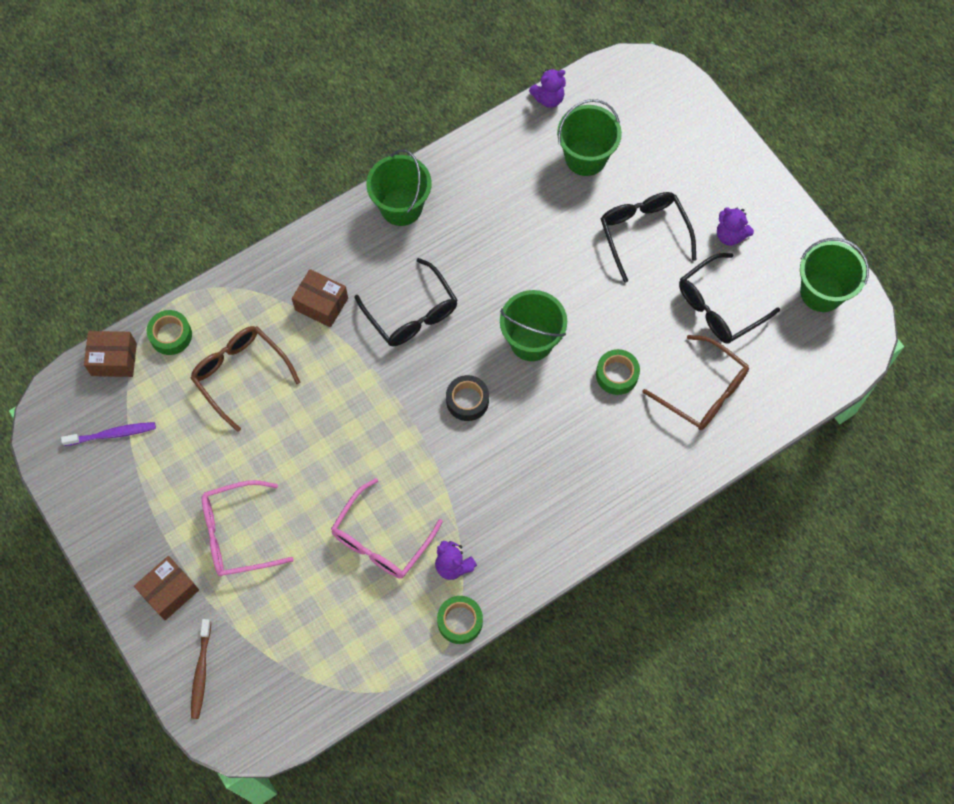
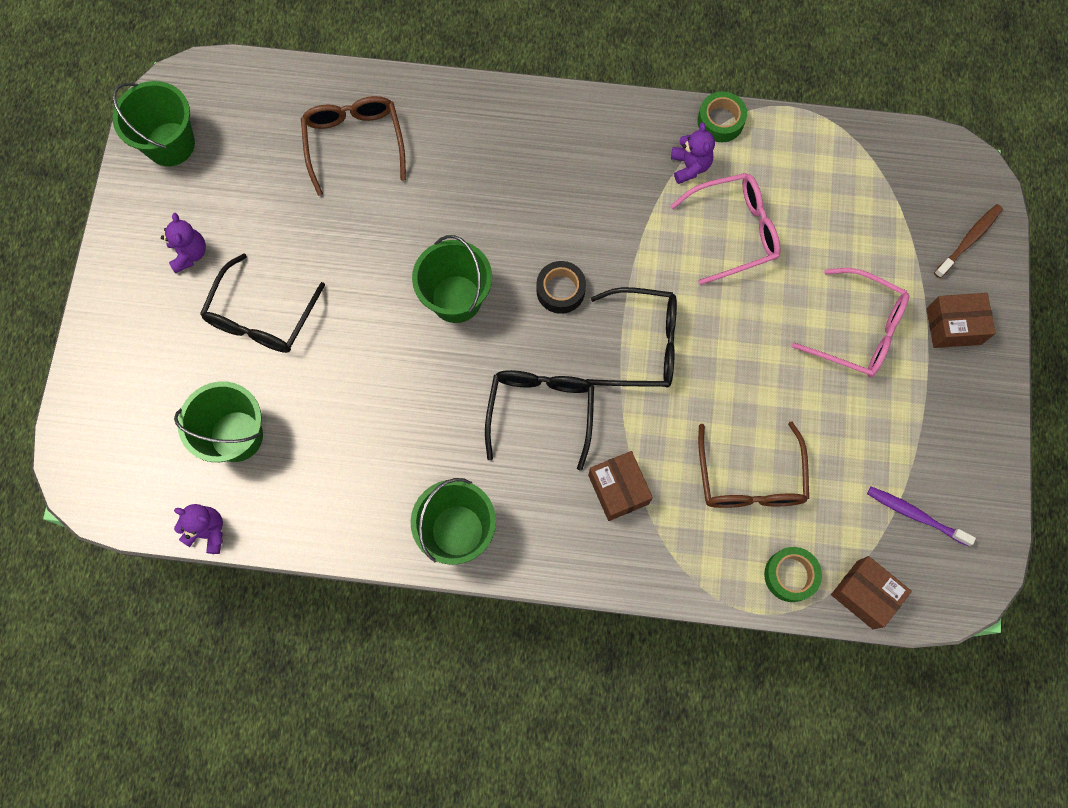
camera: 140 degrees left, 5 degrees up
green tape [596,349,640,395] -> none
black glasses [679,253,780,344] -> black glasses moved to [586,287,677,388]

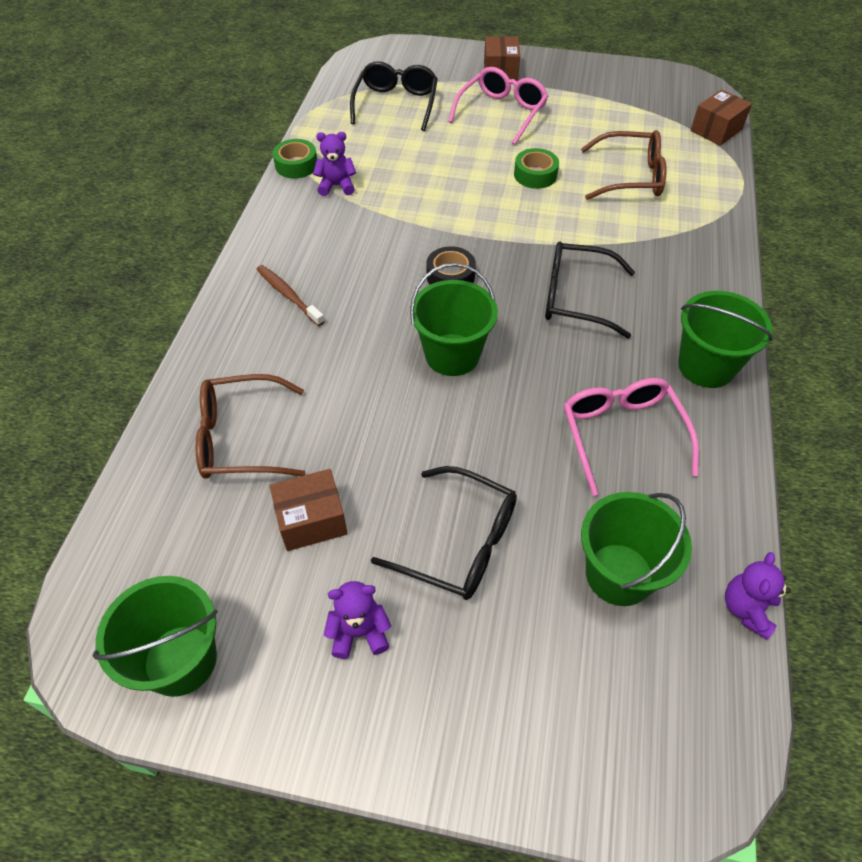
camera: 85 degrees left, 20 degrees down
black glasses [586,287,677,388] -> black glasses moved to [350,61,438,131]
brown box [588,451,653,521] -> brown box moved to [270,469,347,551]
pink glasses [670,173,780,285] -> pink glasses moved to [564,378,699,496]
green tape [764,547,822,602] -> green tape moved to [514,148,559,189]
purple toothbrush [867,487,976,546] -> none
brown toothbrush [934,204,1003,278] -> brown toothbrush moved to [256,265,325,326]

